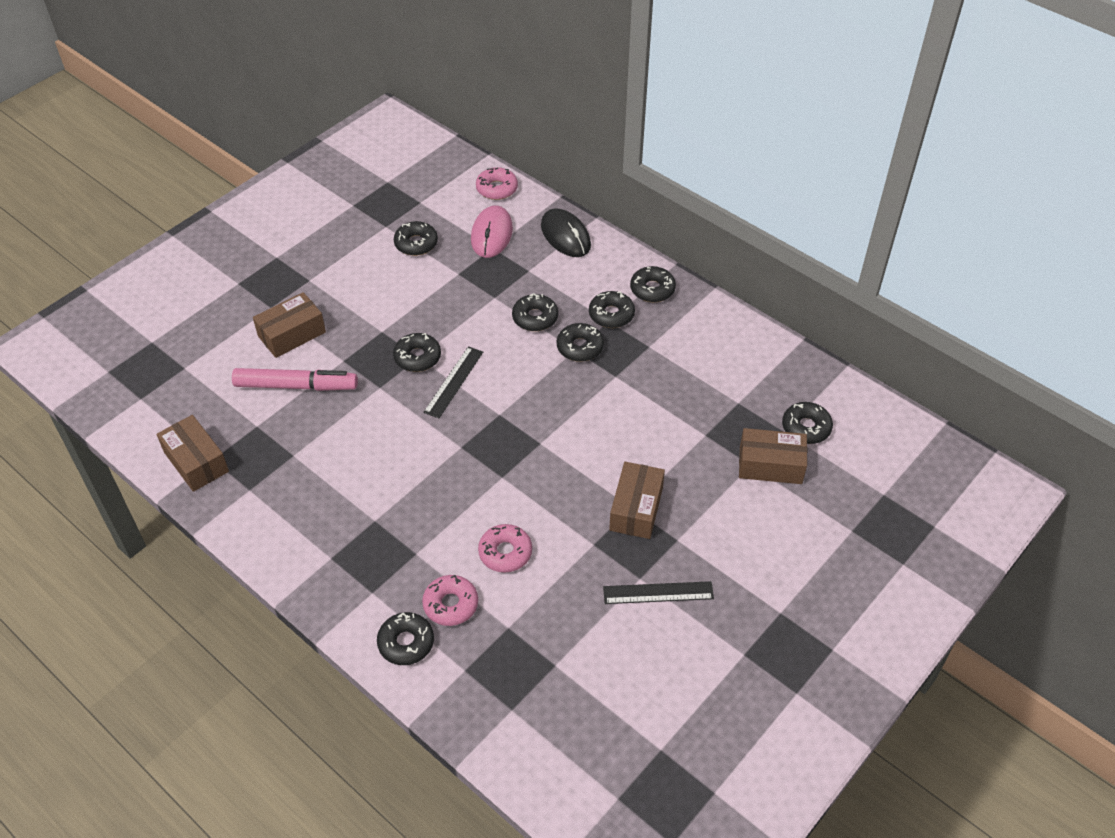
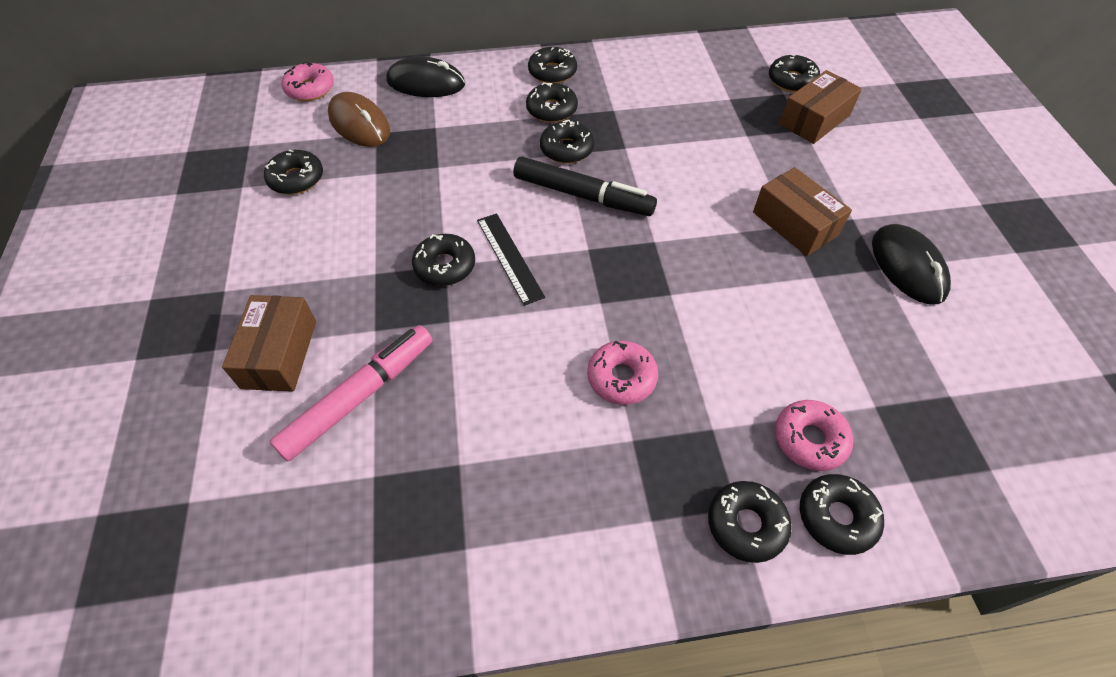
camera: 50 degrees left, 5 degrees up
brown box [157,415,229,492] -> none
pink mouse [471,205,513,258] -> brown mouse [328,92,390,147]
pink donut [478,524,532,572] -> pink donut moved to [587,341,658,405]
black donut [512,293,558,331] -> black donut moved to [708,481,792,563]
black ruler [603,581,714,604] -> black mouse [872,224,951,305]
none -> black marker [513,157,657,216]

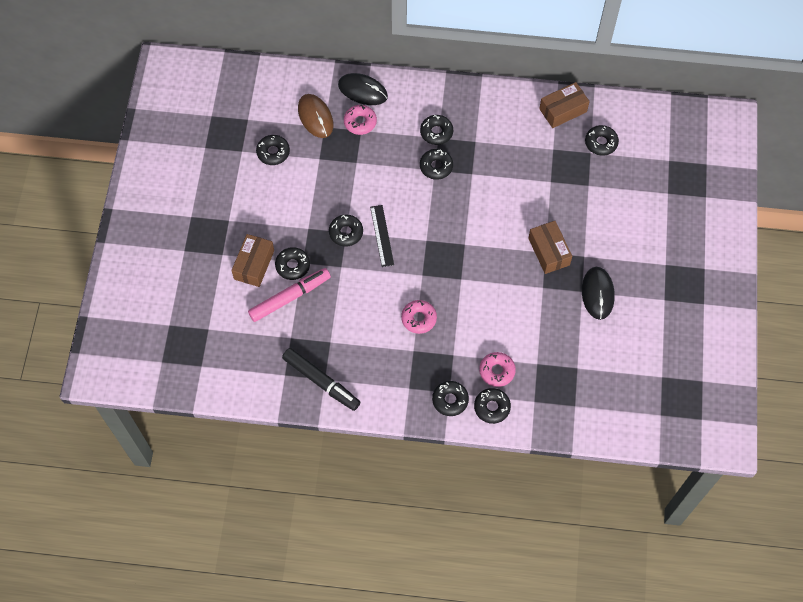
camera: 15 degrees right, 10 degrees up
pink donut [281,62,334,101] -> pink donut moved to [344,105,377,135]
black marker [513,157,657,216] -> black marker moved to [282,348,360,411]
black donut [528,47,577,83] -> black donut moved to [275,247,310,280]
brown box [779,70,862,144] -> brown box moved to [539,82,590,128]

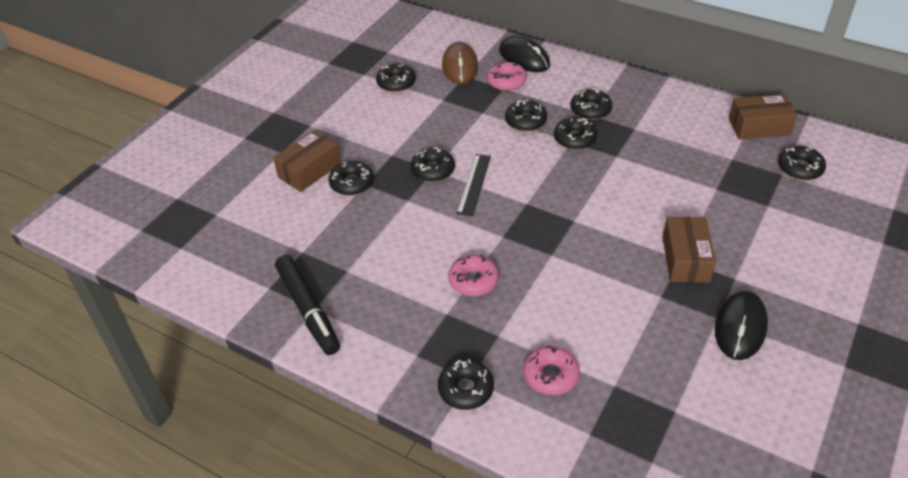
camera: 25 degrees right, 20 degrees down
pink marker [248,268,331,322] -> none
black donut [474,388,511,424] -> black donut moved to [505,99,547,132]

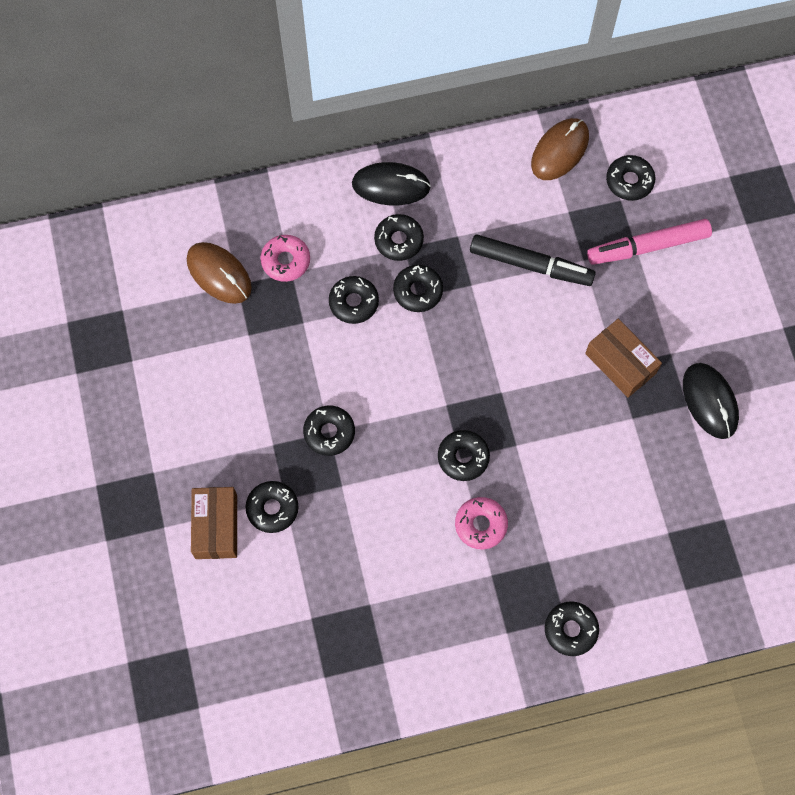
camera: 45 degrees left, 25 degrees up
black marker [275,255,340,355] -> black marker moved to [470,235,596,286]
black donut [376,63,416,92] -> black donut moved to [438,430,490,481]
black ruler [456,154,491,216] -> none
black mouse [499,36,550,72] -> black mouse moved to [352,162,431,205]
pink donut [524,345,580,395] -> none
brown box [729,94,797,140] -> brown mouse [531,118,589,180]
none -> pink marker [587,219,712,265]

